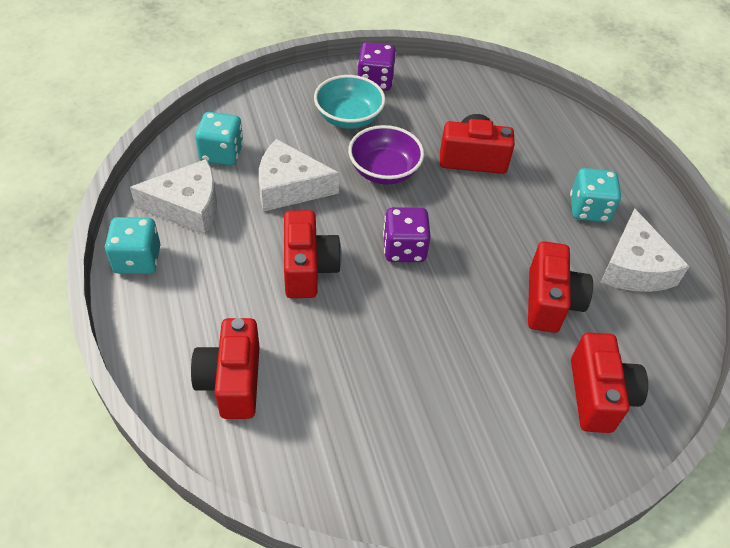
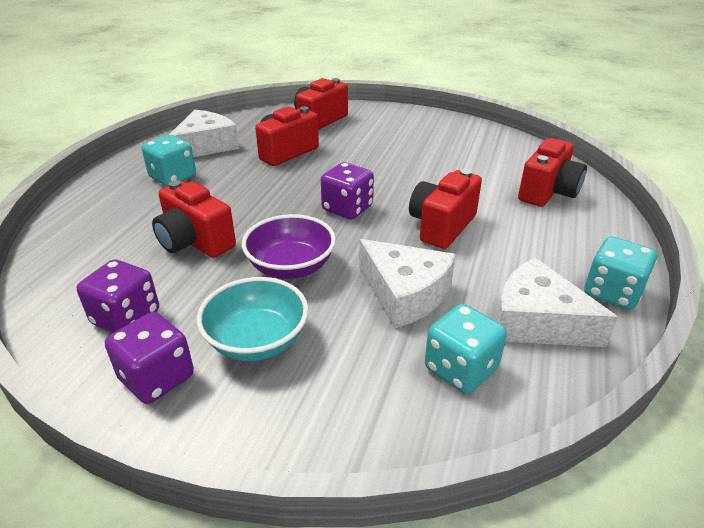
camera: 140 degrees left, 15 degrees down
none -> purple dice [77,259,159,333]

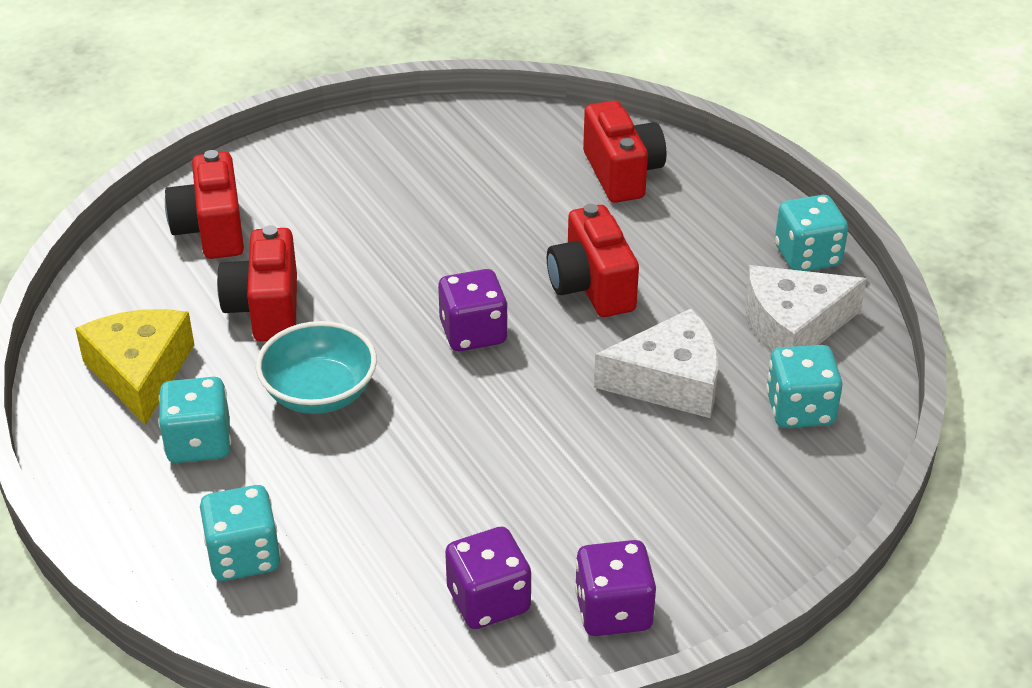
camera: 50 degrees left, 5 degrees up
red camera [152,180,236,258] -> none
white cheese [169,110,239,157] -> yellow cheese [75,309,194,425]
turquoise bowl [197,277,308,361] -> turquoise bowl moved to [256,321,377,414]
purple bowl [242,214,336,279] -> none
none -> turquoise dice [200,485,281,581]

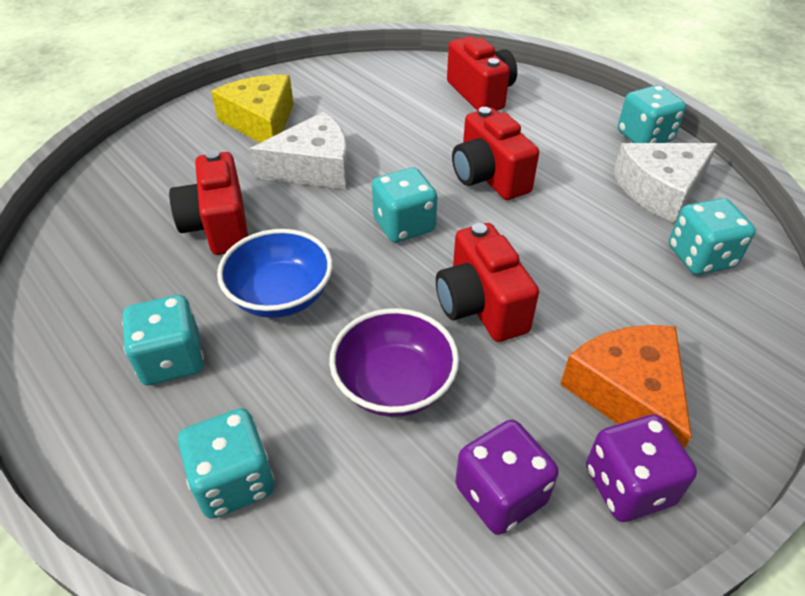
camera: 10 degrees left, 5 degrees up
yellow cheese [75,309,194,425] -> yellow cheese moved to [211,75,294,143]
red camera [165,150,244,259] -> red camera moved to [436,223,539,342]
turquoise bowl [256,321,377,414] -> blue bowl [217,229,333,318]
purple dice [438,269,508,351] -> turquoise dice [372,167,438,243]
white cheese [594,309,718,418] -> white cheese moved to [250,112,349,189]
none -> purple bowl [329,308,459,417]
none -> orange cheese [560,325,692,448]

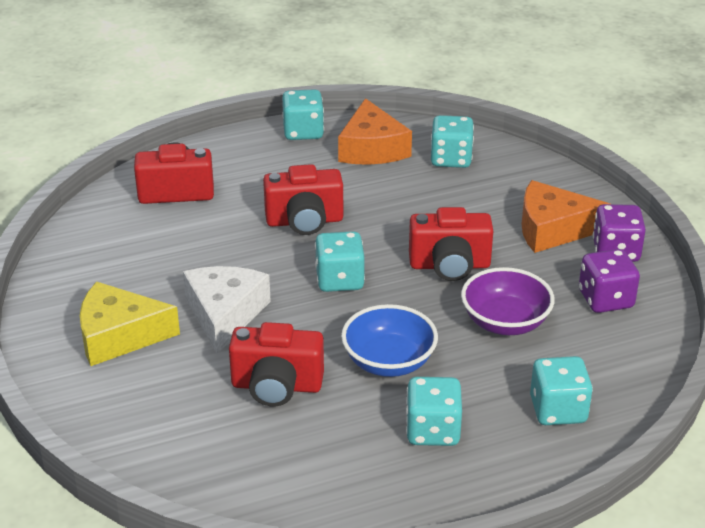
camera: 70 degrees left, 10 degrees down
white cheese [613,143,718,223] -> orange cheese [338,98,412,165]

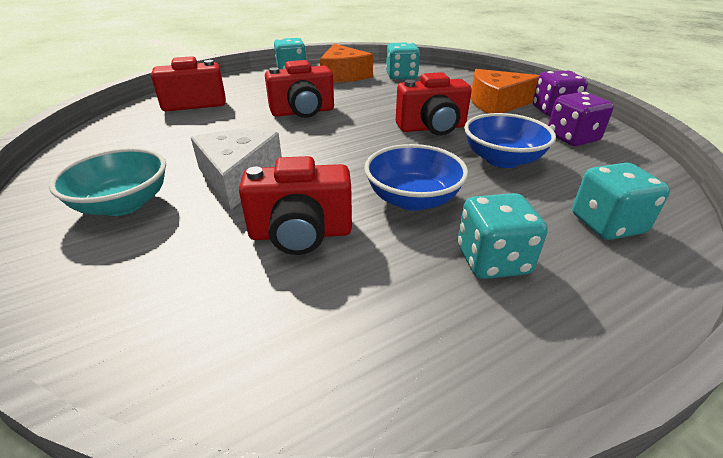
camera: 10 degrees left, 0 degrees up
yellow cheese [80,281,180,366] -> turquoise bowl [49,148,166,216]
turquoise dice [315,231,365,292] -> none
purple bowl [461,267,555,335] -> blue bowl [464,113,556,168]

